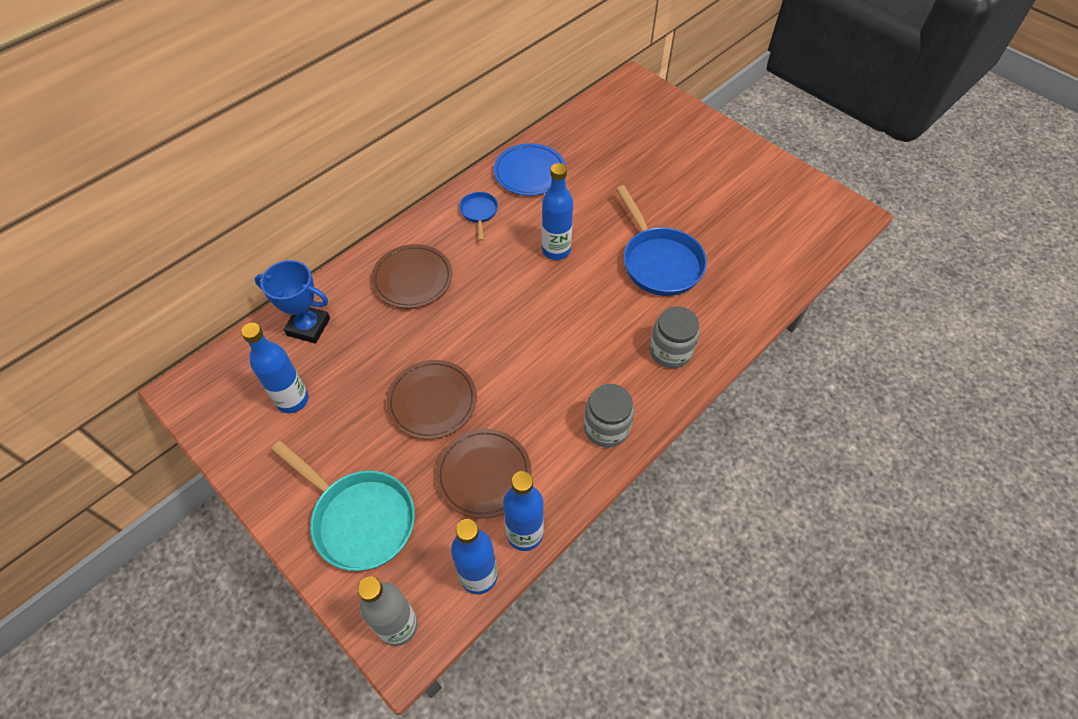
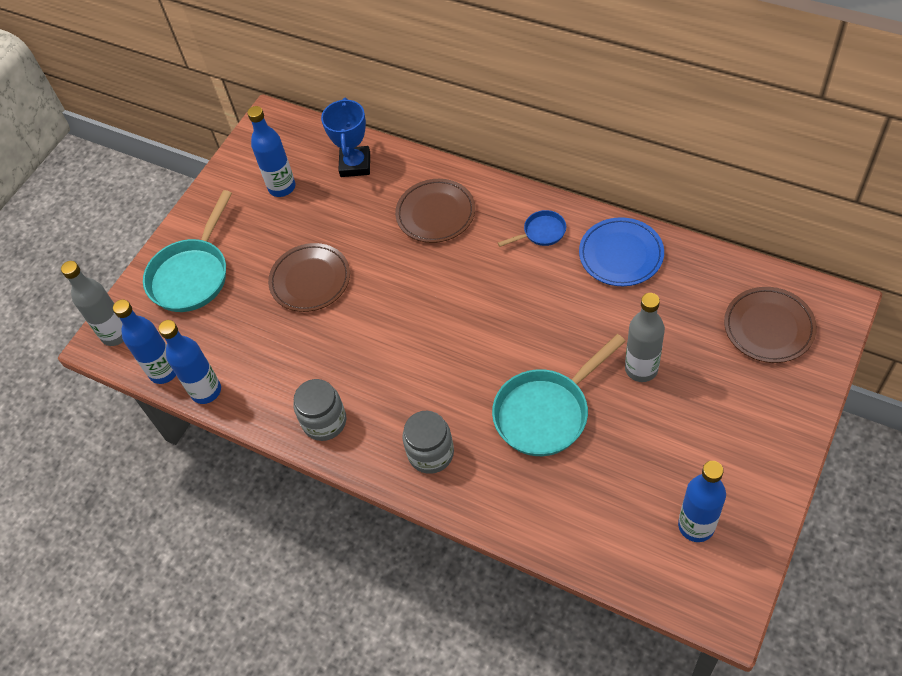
camera: 80 degrees right, 0 degrees up
brown plate [436,429,532,519] -> brown plate moved to [724,287,817,363]
blue bottle [542,163,573,260] -> blue bottle moved to [678,461,726,542]
blue pan [616,185,707,296] -> turquoise pan [492,334,626,456]
none -> grey bottle [625,293,665,382]

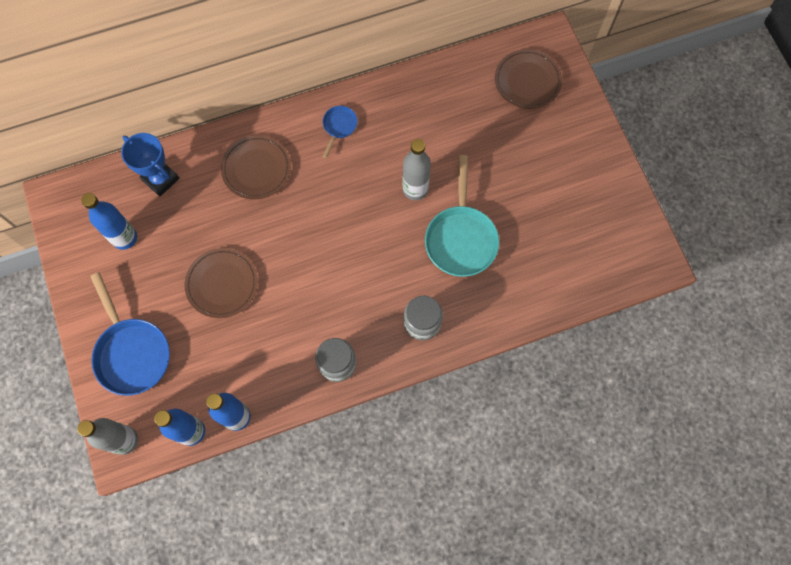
camera: 55 degrees left, 15 degrees up
turquoise pan [143,190,232,312] -> blue pan [90,272,170,396]
blue plate [579,217,664,286] -> none
grey bottle [625,293,665,382] -> grey bottle moved to [402,139,431,200]
blue bottle [678,461,726,542] -> none

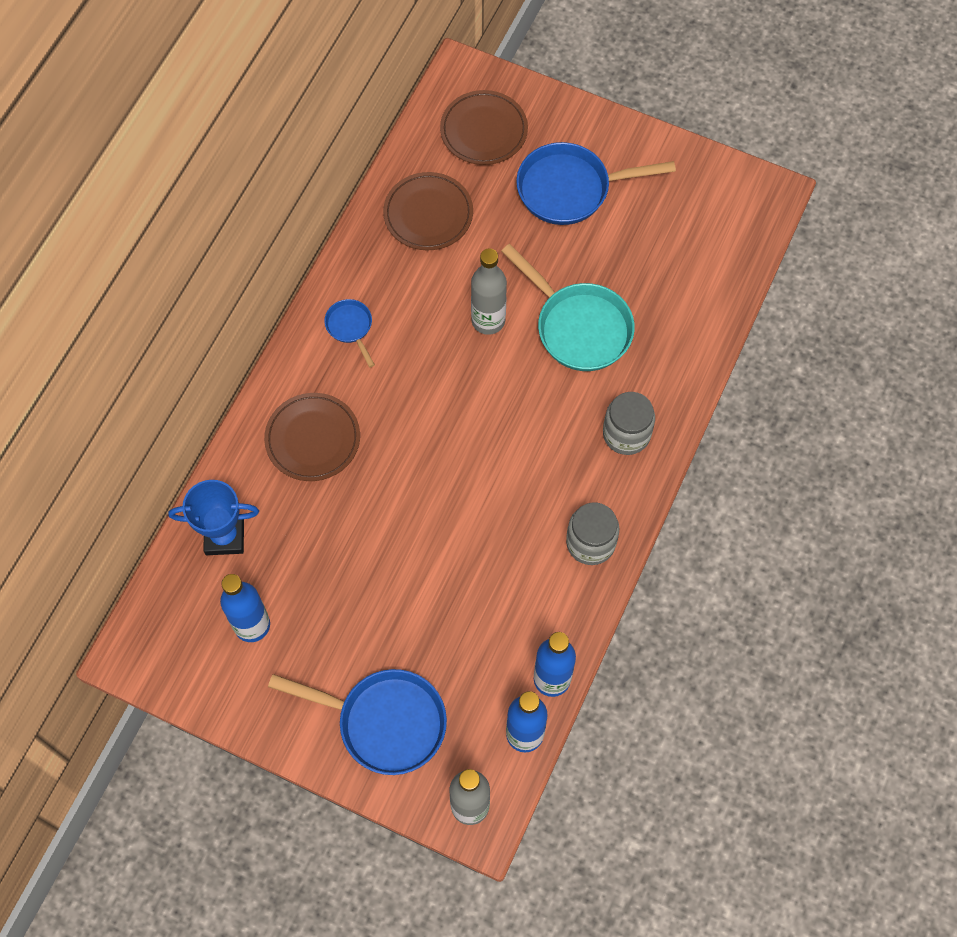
camera: 45 degrees left, 5 degrees down
brown plate [185,248,258,318] -> brown plate moved to [383,172,473,250]
none -> blue pan [516,142,676,225]

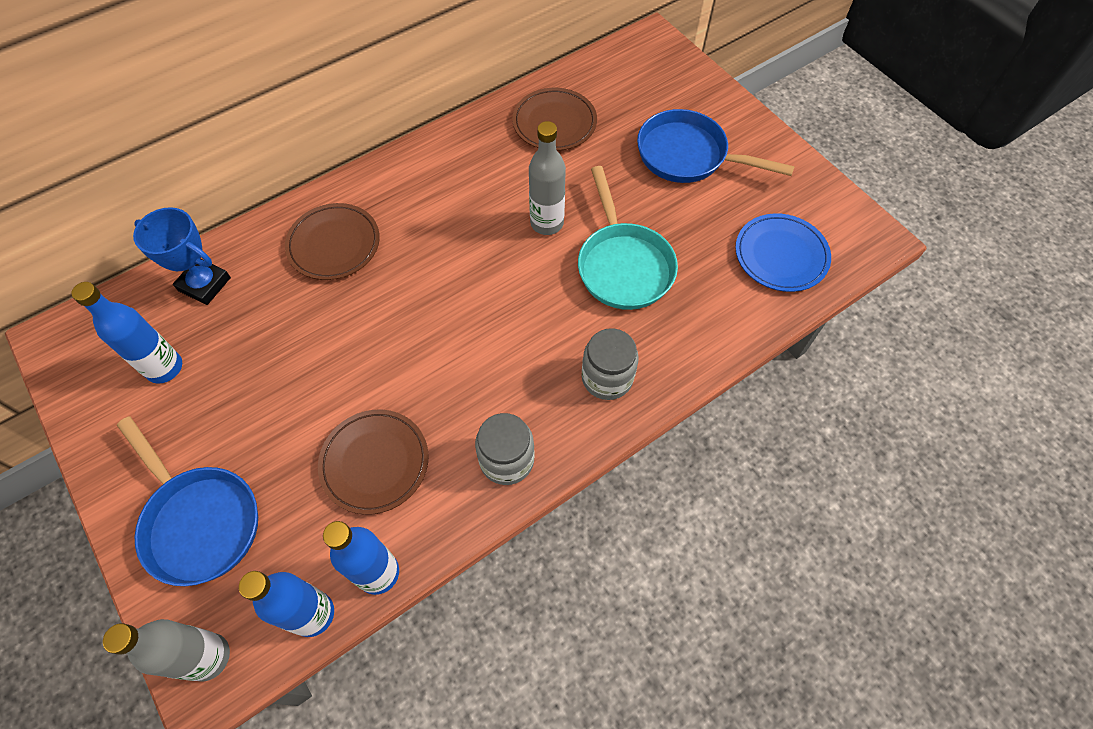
camera: 30 degrees right, 5 degrees down
blue pan [324,299,375,367] -> none
brown plate [440,90,528,165] -> brown plate moved to [318,409,429,515]
none -> blue plate [735,214,831,292]

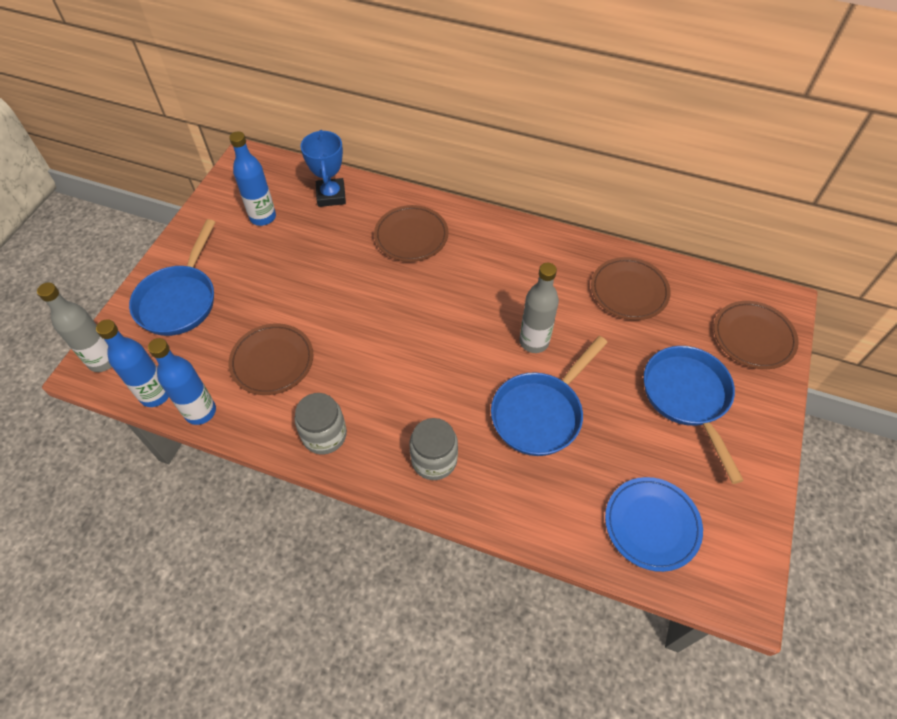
camera: 55 degrees right, 5 degrees down
turquoise pan [578,166,678,310] -> blue pan [491,336,608,456]
none -> brown plate [714,301,799,369]

